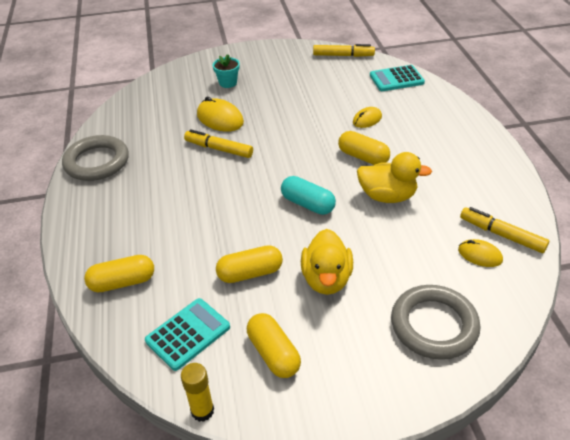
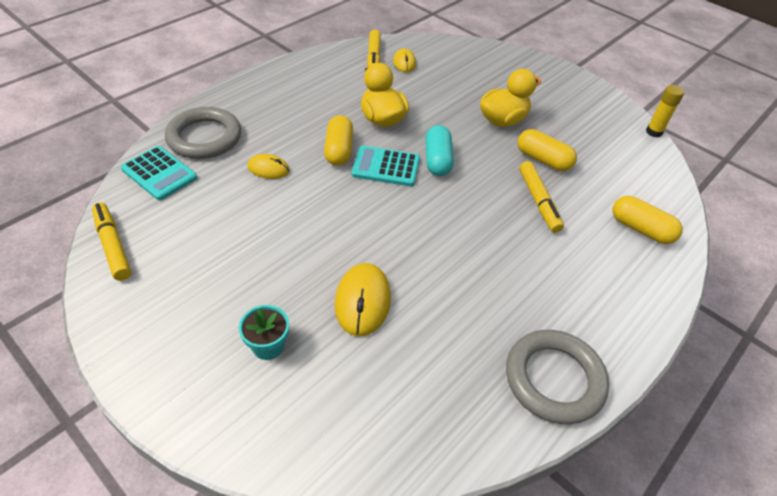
camera: 130 degrees left, 5 degrees up
turquoise calculator [145,298,230,371] -> turquoise calculator moved to [351,146,420,186]
yellow marker [184,129,253,158] -> yellow marker moved to [519,161,564,233]
yellow capsule [247,313,301,378] -> none
grey ring [391,285,480,360] -> grey ring moved to [165,107,241,159]

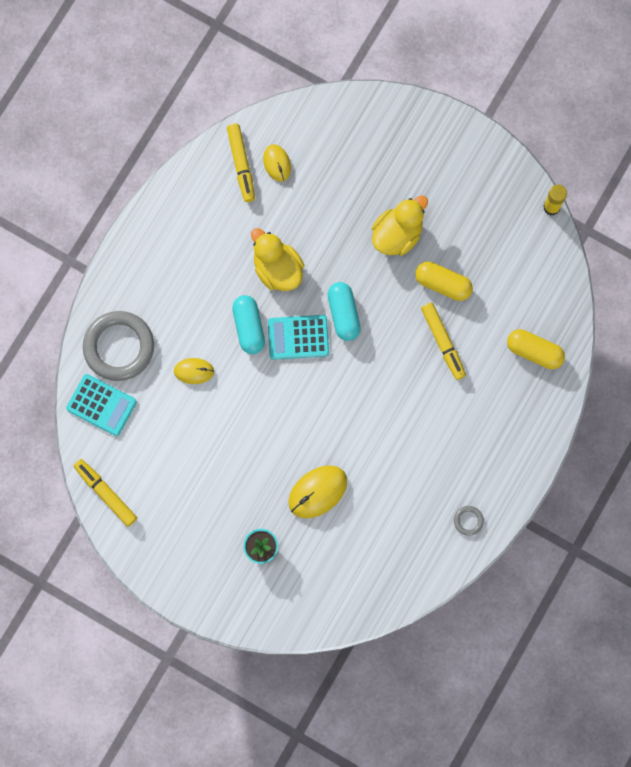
camera: 10 degrees left, 30 degrees up
yellow capsule [324,115,353,166] -> turquoise capsule [232,295,265,354]
yellow mouse [335,263,391,336] -> yellow mouse turned 60 degrees clockwise [289,465,347,518]
grey ring [506,330,609,424] -> grey ring [454,506,484,536], size x0.41

